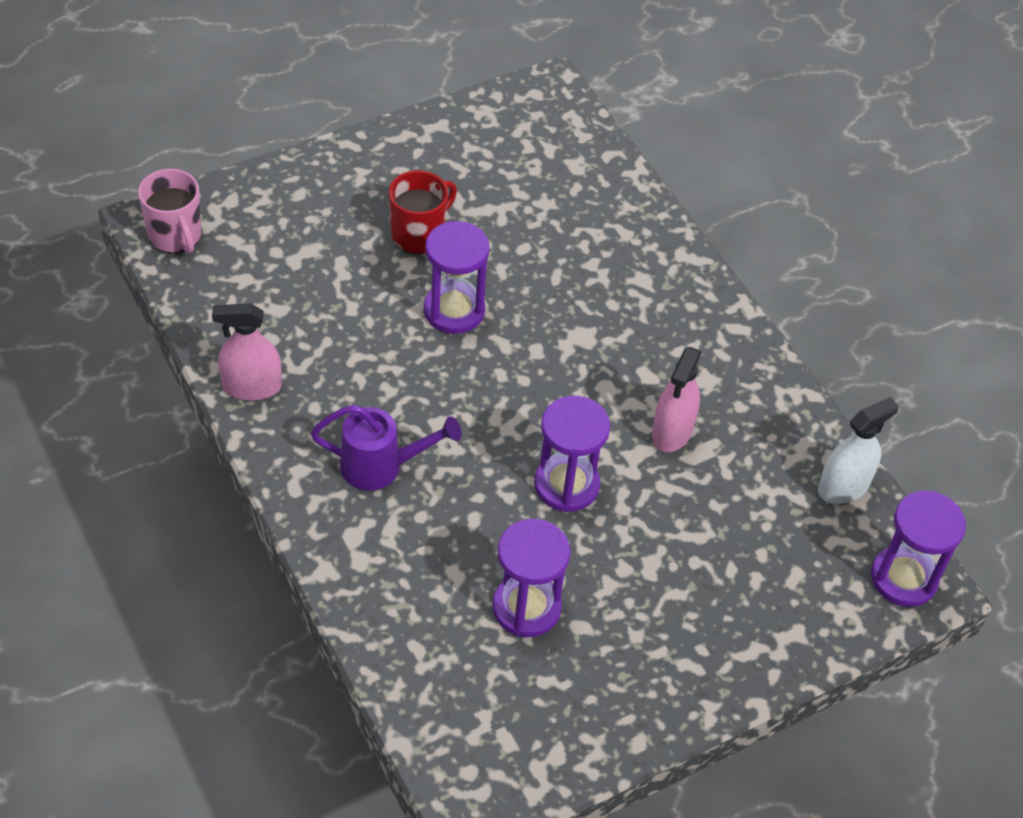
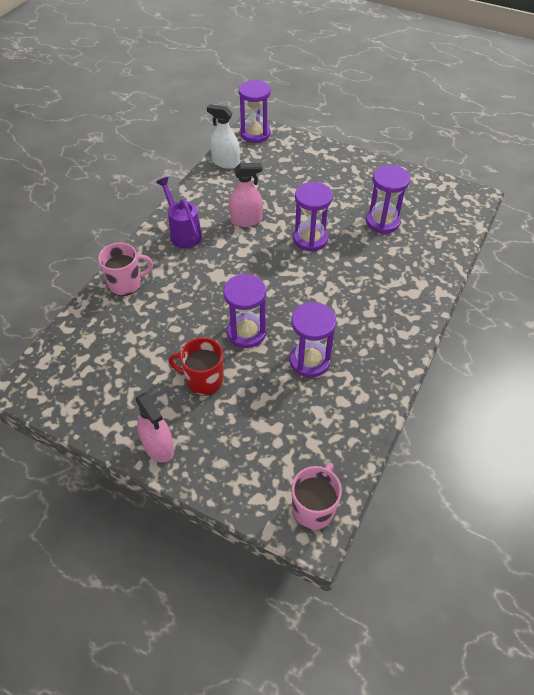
camera: 120 degrees left, 0 degrees up
pink spray bottle [212,303,282,401] -> pink spray bottle moved to [136,393,174,463]
purple watering can [311,405,462,491] -> purple watering can moved to [156,177,202,248]
none -> pink mug [98,243,153,296]
none -> purple hourglass [289,302,336,377]

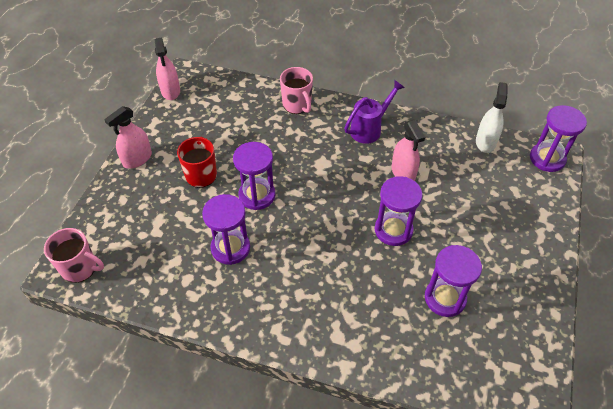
camera: 80 degrees right, 0 degrees up
none -> pink spray bottle [154,38,180,100]

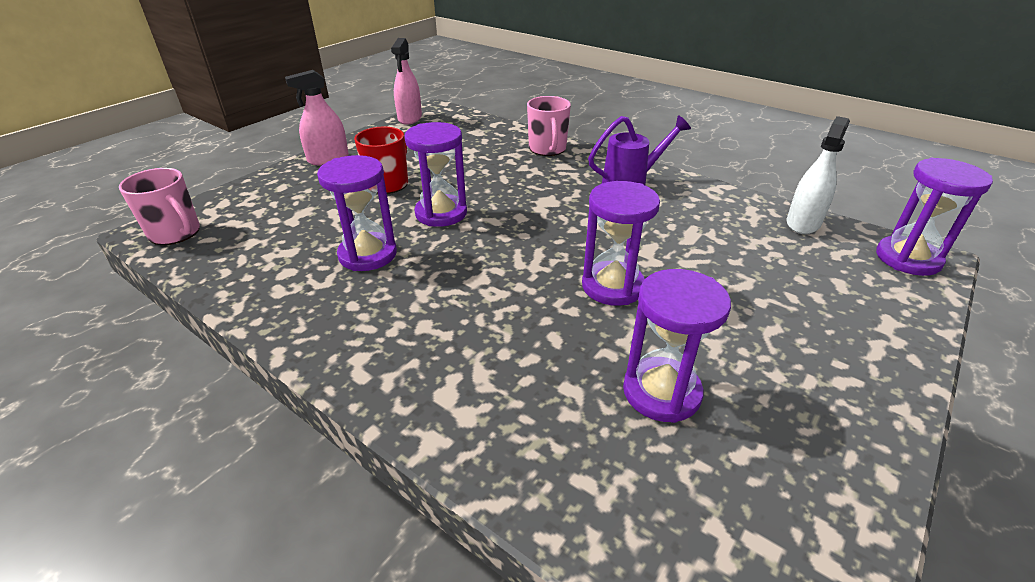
camera: 20 degrees right, 15 degrees down
pink spray bottle [392,120,425,181] -> none

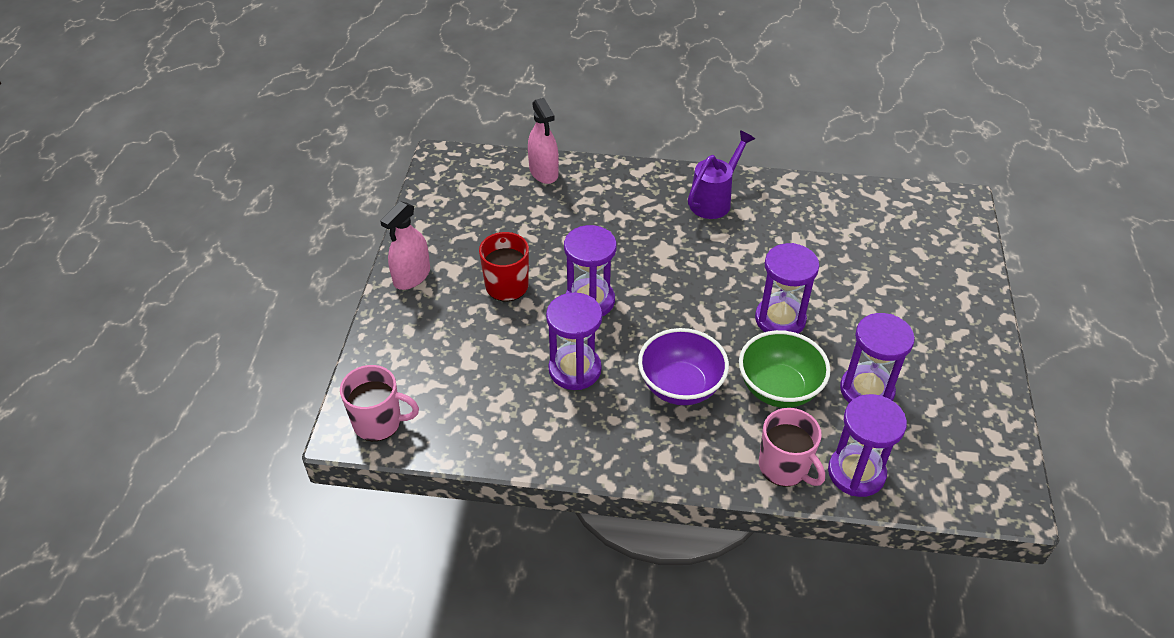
camera: 30 degrees left, 10 degrees up
pink spray bottle [391,38,422,125] -> pink spray bottle moved to [528,98,559,184]
pink mug [527,96,571,156] -> pink mug moved to [759,408,825,486]
white spray bottle [787,116,850,234] -> none
purple hourglass [876,158,993,276] -> purple hourglass moved to [828,394,907,497]
none -> purple bowl [638,328,729,405]
none -> green bowl [739,330,830,408]

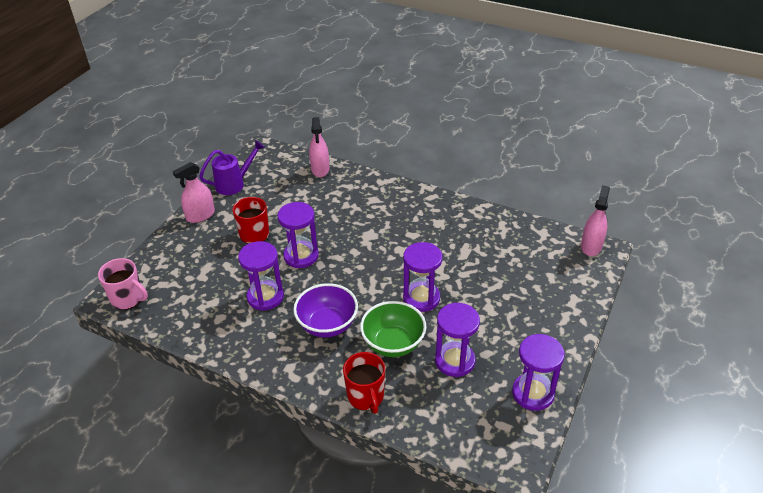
camera: 20 degrees right, 5 degrees down
purple watering can [688,130,755,219] -> purple watering can moved to [199,140,265,195]
pink mug [759,408,825,486] -> red mug [343,352,385,414]
purple hourglass [828,394,907,497] -> purple hourglass moved to [512,334,565,411]
none -> pink spray bottle [581,185,610,256]

